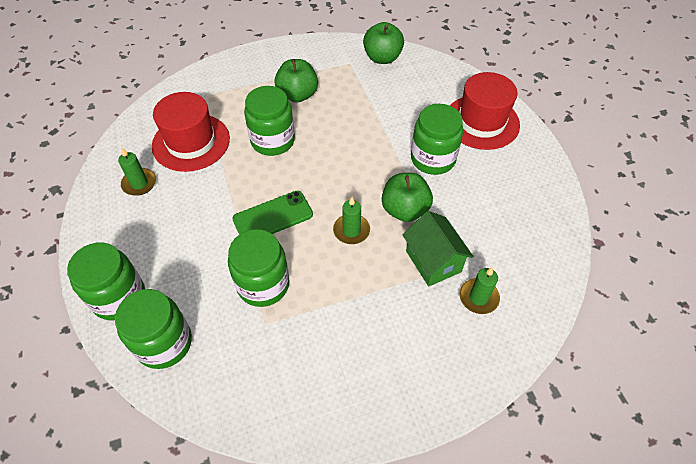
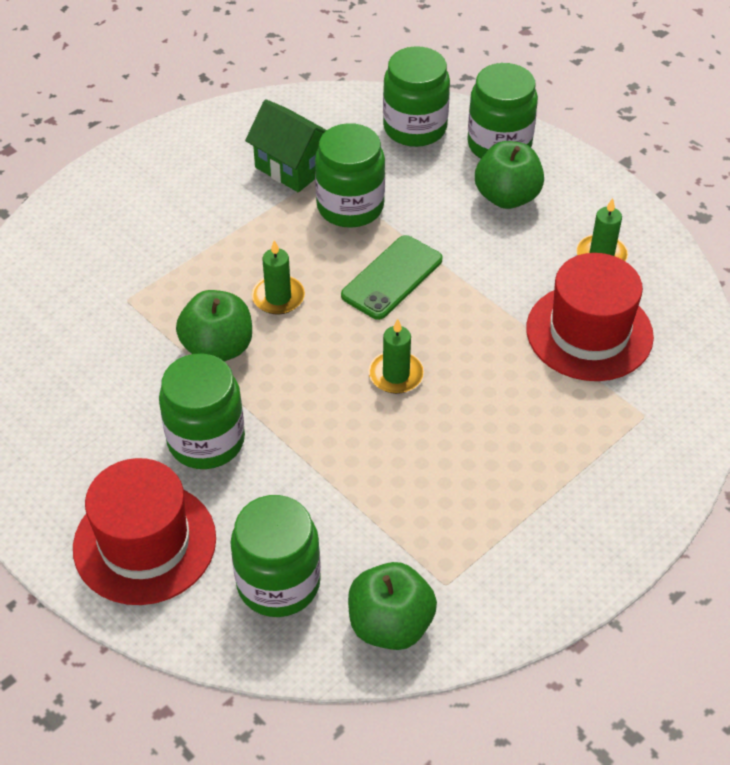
camera: 155 degrees right, 5 degrees down
green jar [244,86,295,156] -> green jar moved to [231,495,321,617]
green apple [274,59,318,102] -> green apple moved to [475,141,544,209]
green house [403,211,474,286] -> green house moved to [245,99,327,192]
green candle [460,267,500,314] -> green candle moved to [368,319,424,394]

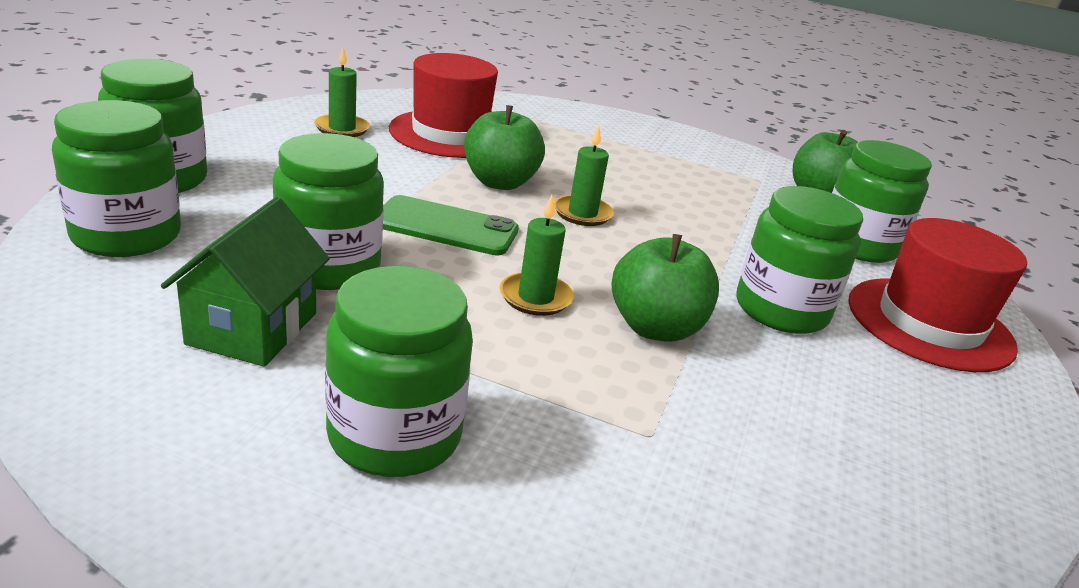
camera: 120 degrees left, 20 degrees down
green apple [475,141,544,209] -> green apple moved to [464,105,545,190]
none -> green jar [325,266,473,477]

